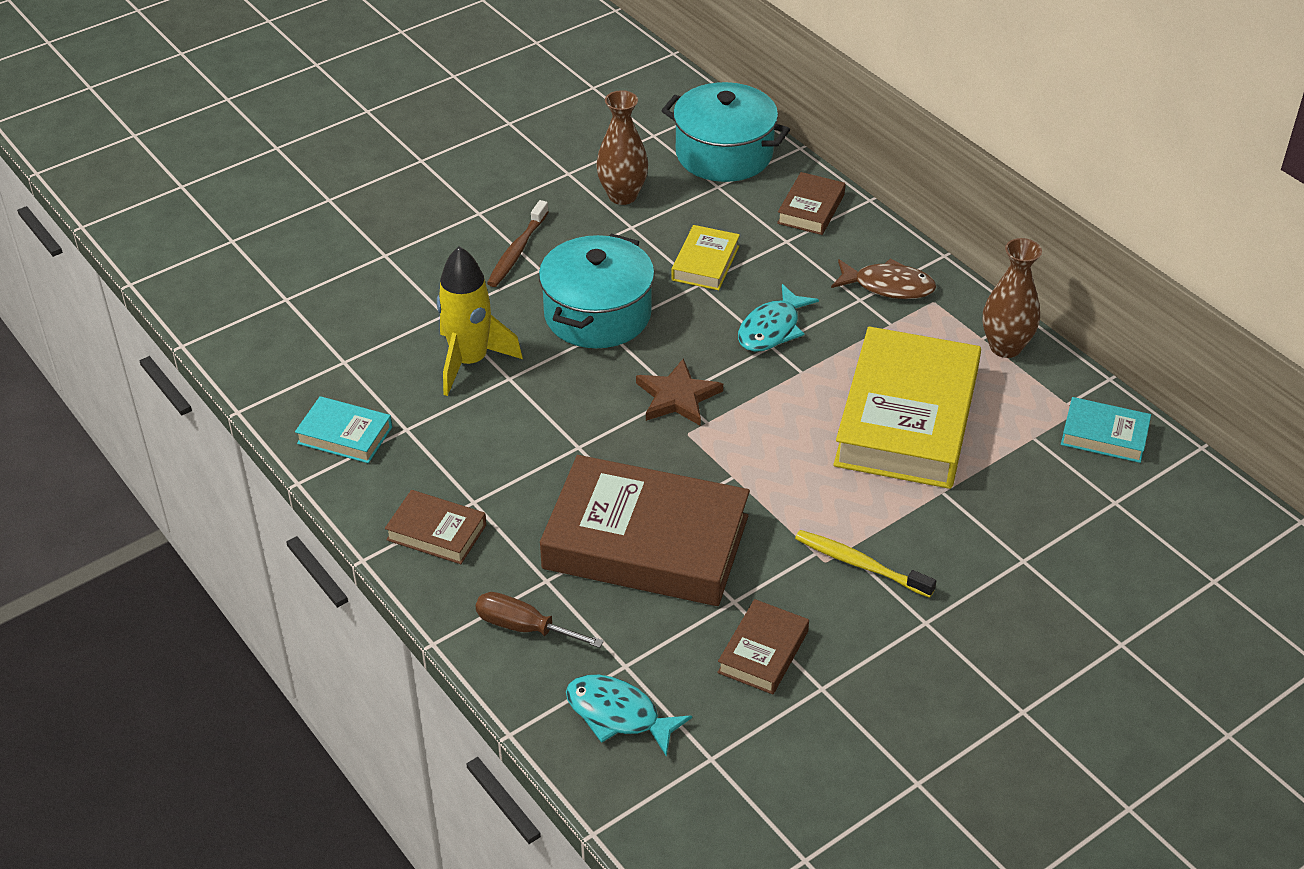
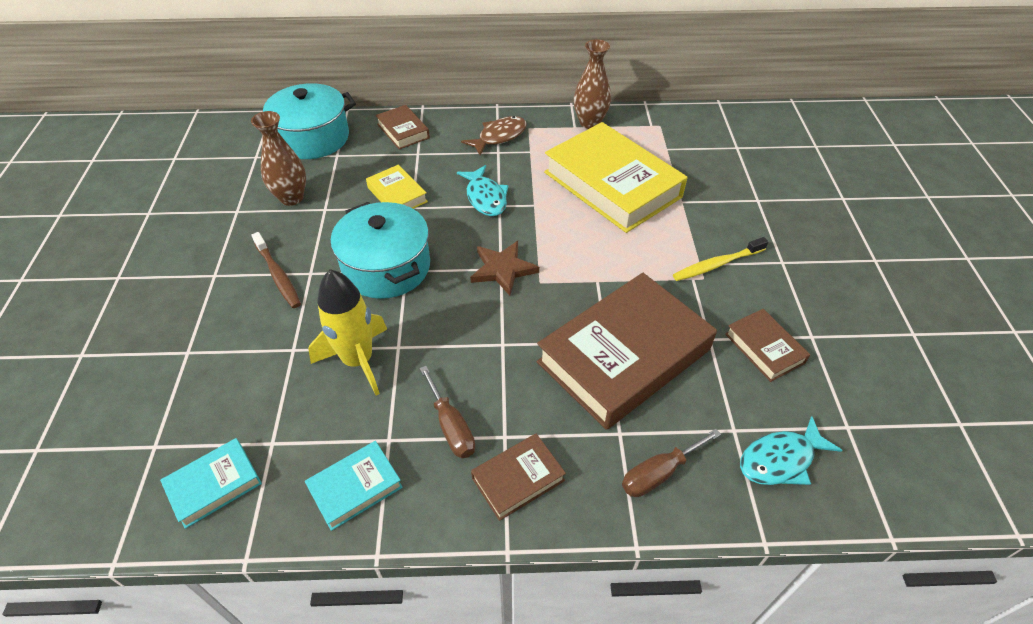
camera: 55 degrees left, 5 degrees up
turquoise book [1061,397,1151,463] -> turquoise book moved to [160,438,262,529]
none -> brown screwdriver [419,366,475,458]

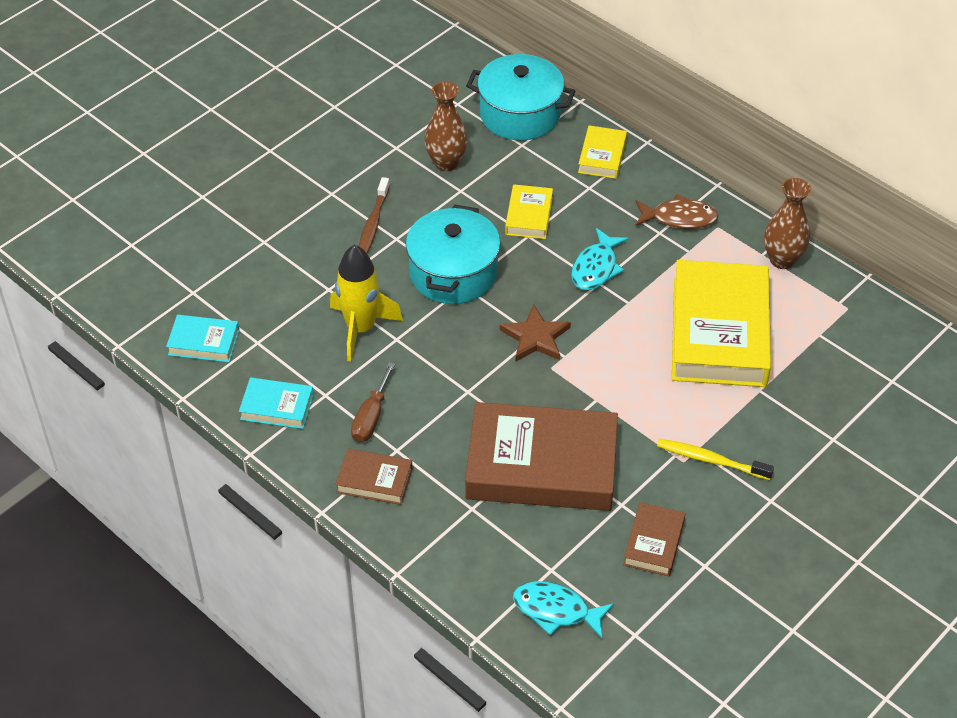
camera: 45 degrees right, 0 degrees up
brown book [376,105,430,149] -> yellow book [578,125,627,179]
brown screwdriver [622,429,721,497] -> none

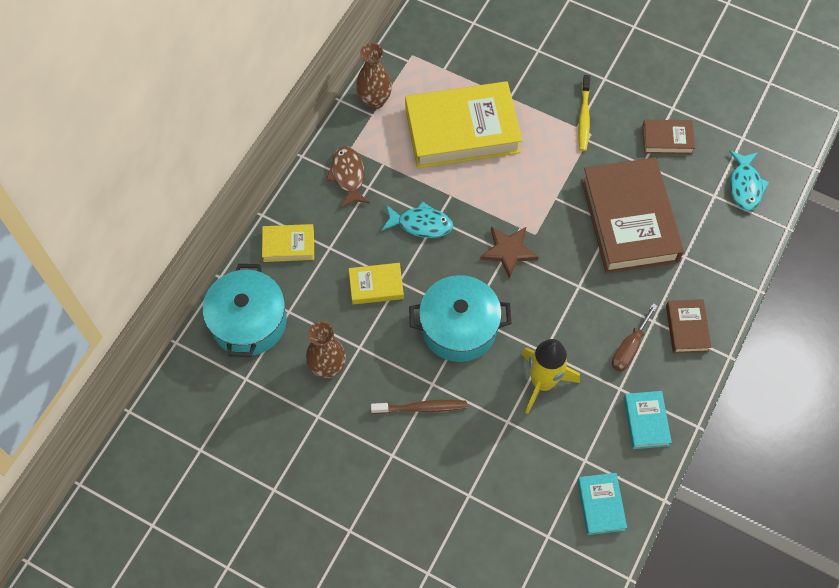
camera: 105 degrees left, 15 degrees up
brown screwdriver [351,362,395,442] -> brown screwdriver turned 120 degrees clockwise [612,304,658,371]

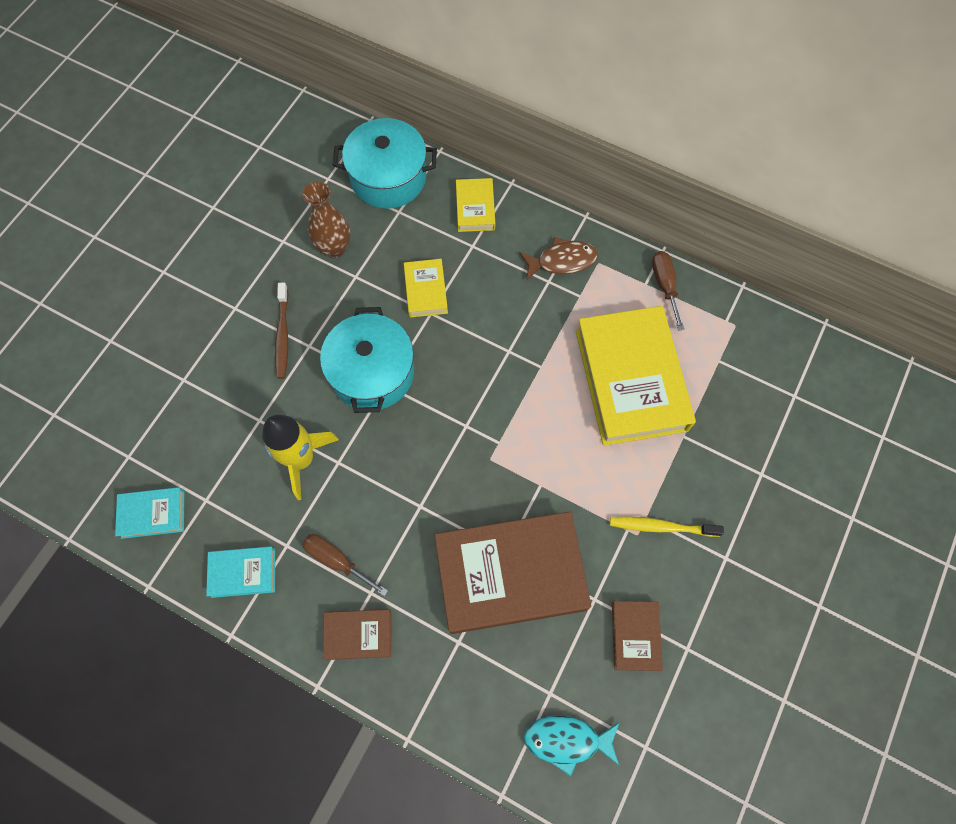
camera: 90 degrees right, 5 degrees up
brown vase [356,43,392,109] -> brown screwdriver [652,251,684,331]
turquoise fish [382,201,453,238] -> none
brown star [480,227,538,279] -> none

